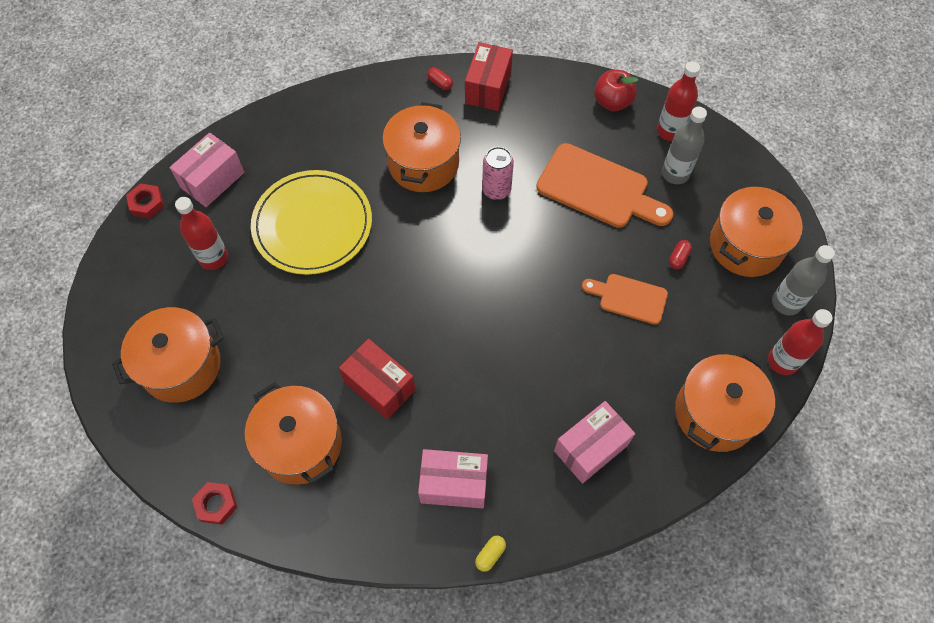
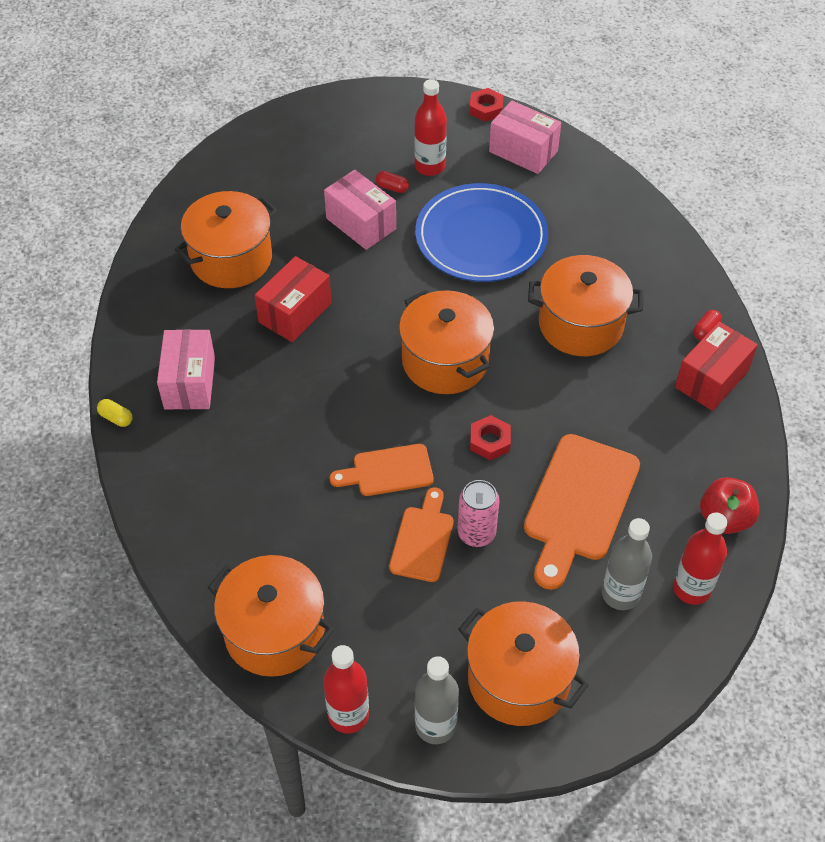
camera: 85 degrees right, 10 degrees down
orange pot [112,307,224,403] -> orange pot moved to [399,290,494,394]
red nut [192,482,237,525] -> red nut moved to [470,415,511,460]
yellow plate [251,170,372,275] -> blue plate [415,183,548,282]
red box [465,42,513,111] -> red box turned 60 degrees counterclockwise [675,322,758,411]
pink can [482,147,514,200] -> pink can moved to [458,480,499,547]
pink box [554,401,635,483] -> pink box moved to [324,170,396,250]
red capsule [669,240,692,269] -> red capsule moved to [376,171,409,193]
none -> orange cutting board [330,444,433,496]

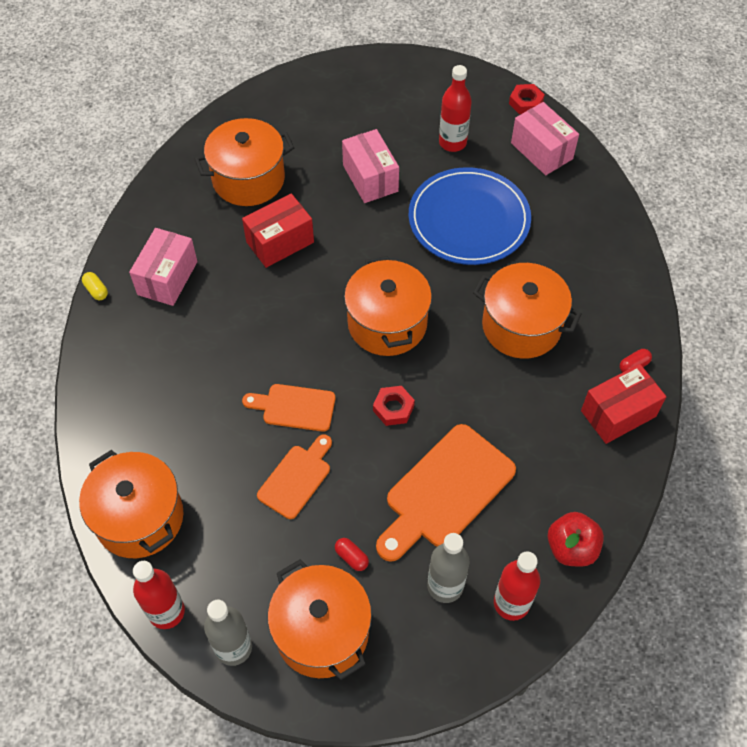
camera: 20 degrees right, 5 degrees up
red capsule [376,171,409,193] -> red capsule moved to [335,538,369,571]
pink can [458,480,499,547] -> none

